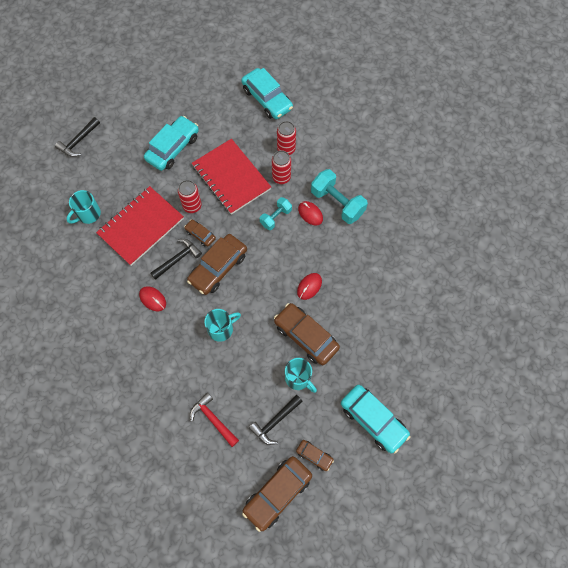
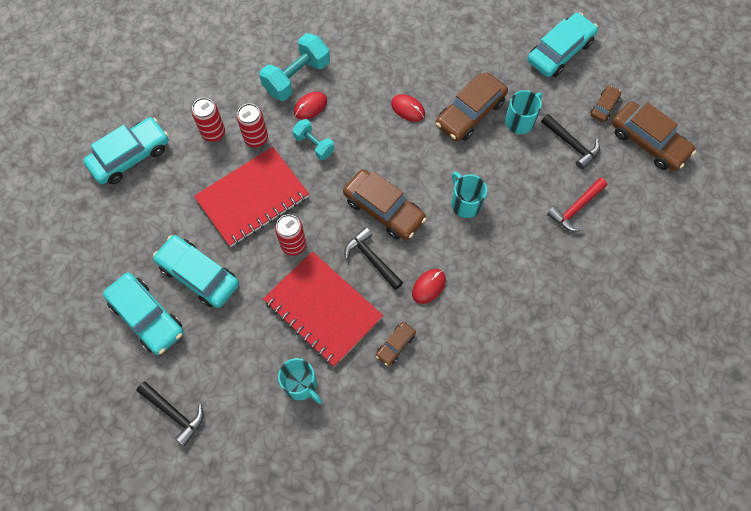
camera: 90 degrees left, 0 degrees up
brown car [184,220,216,247] -> brown car moved to [376,322,416,366]
none -> turquoise car [103,273,184,355]

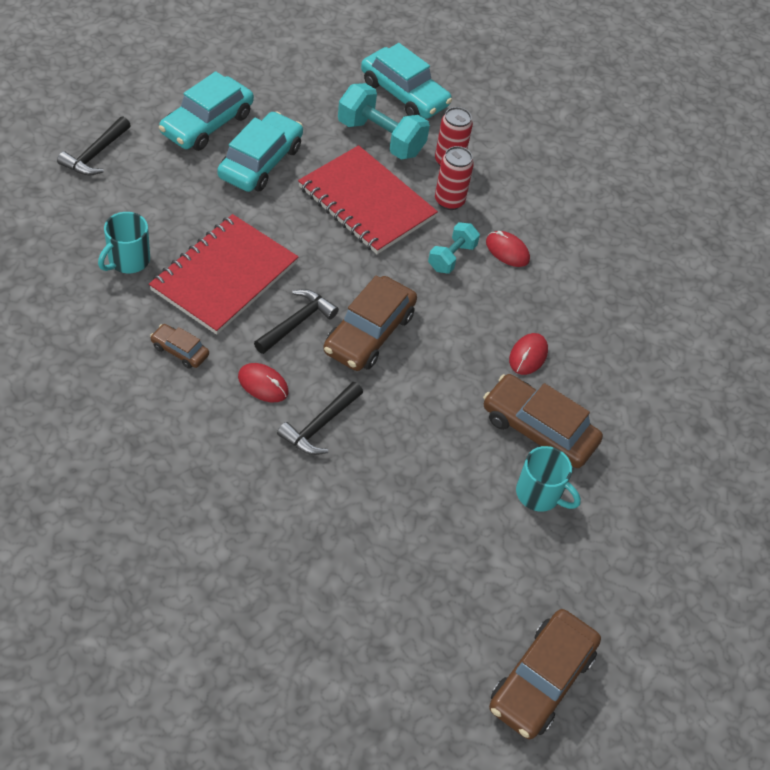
camera: 75 degrees right, 15 degrees down
turquoise dumbbell [259,33,330,101] -> turquoise dumbbell moved to [338,83,430,160]
red can [275,214,306,256] -> none
turquoise mug [451,172,487,218] -> none
turquoise car [527,13,598,77] -> none
black hammer [541,114,600,170] -> black hammer moved to [277,382,363,455]
red hammer [547,178,607,232] -> none
brown car [590,85,622,122] -> none

